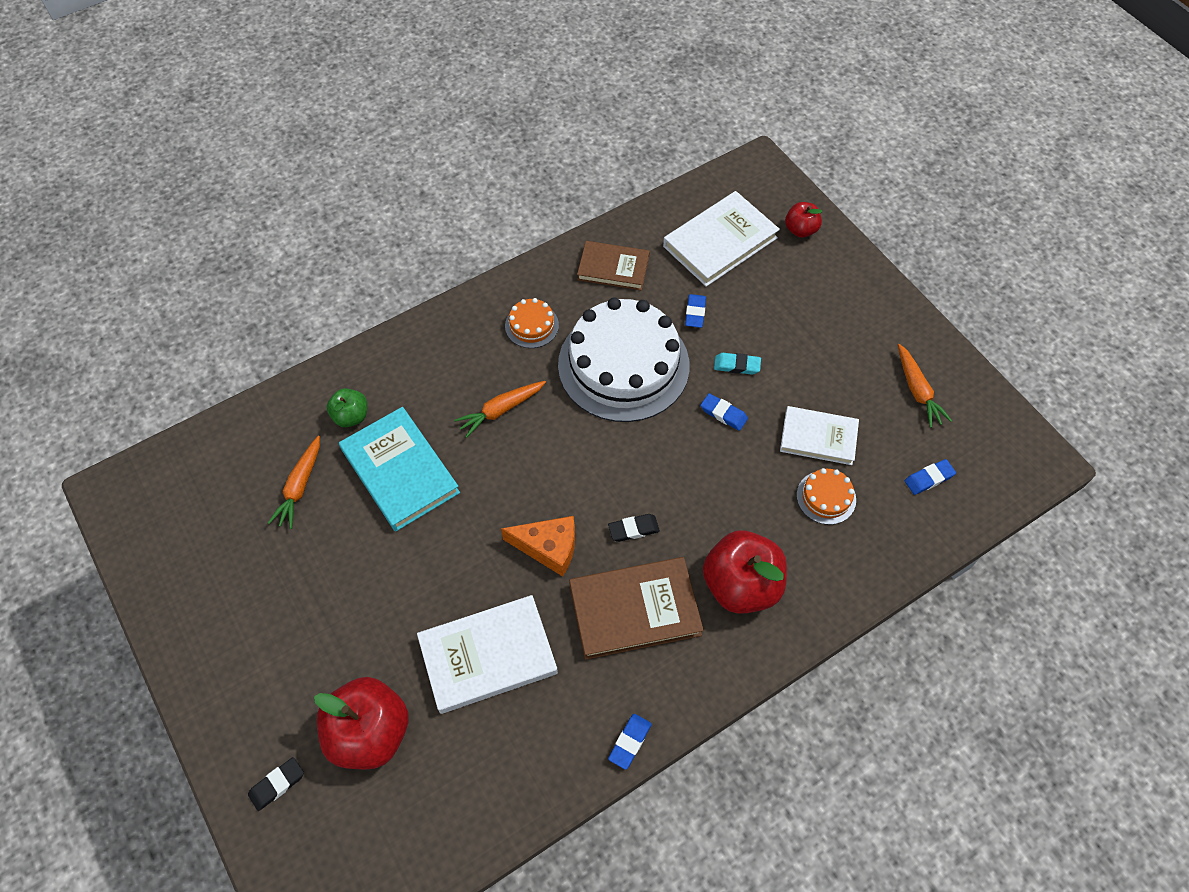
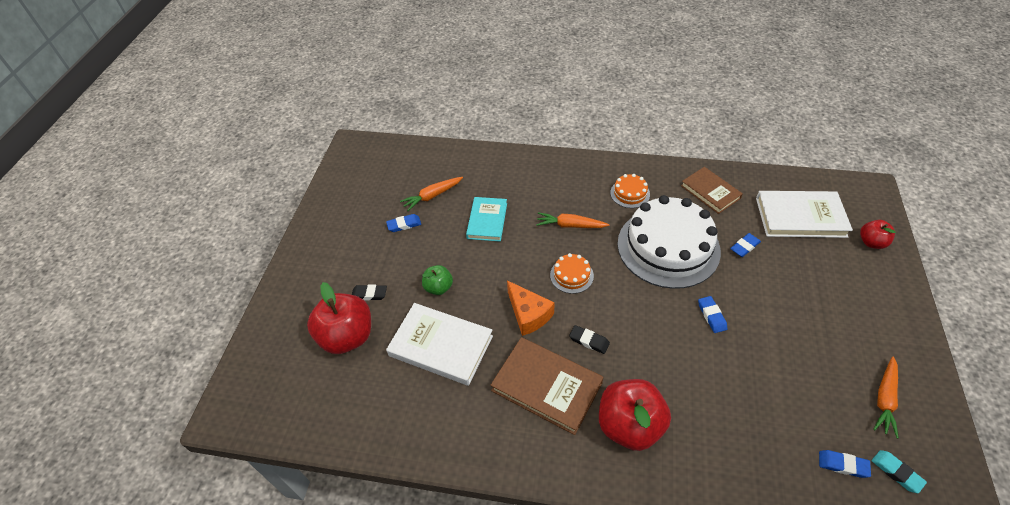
camera: 45 degrees right, 10 degrees down
black eraser [248,757,304,811] -> black eraser moved to [352,284,387,300]
green apple [326,388,367,427] -> green apple moved to [422,265,453,295]
turquoise book [339,407,460,532] -> turquoise book [466,197,507,242], size x0.66
blue eraser [608,714,652,770] -> blue eraser moved to [386,214,421,232]
turquoise eraser [714,353,761,375] -> turquoise eraser moved to [872,450,927,493]
white book [780,406,859,465] -> none
orange cake [797,468,856,525] -> orange cake moved to [550,253,594,294]

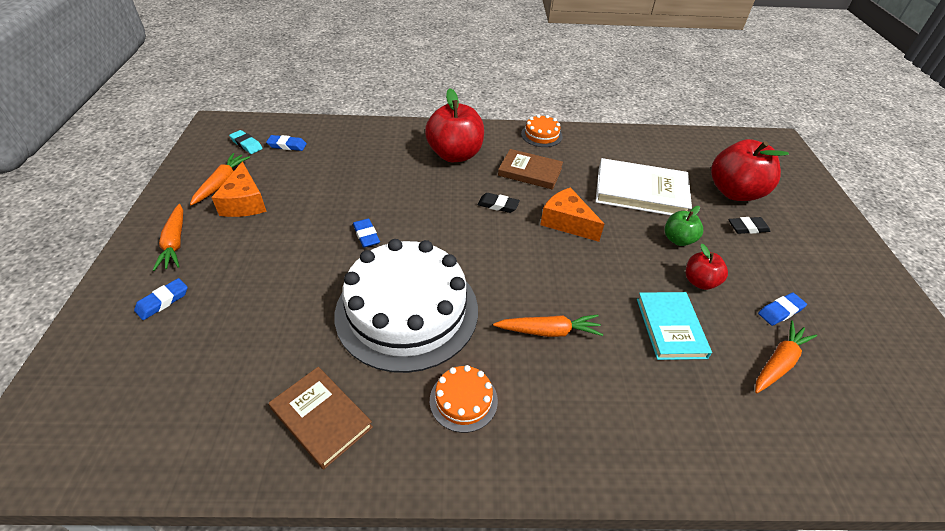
camera: 165 degrees right, 5 degrees down
brown book [491,337,603,435] -> brown book [498,149,563,190], size x0.66
orange cake [550,253,594,294] -> orange cake moved to [521,114,563,147]
blue eraser [730,233,761,257] -> blue eraser moved to [134,278,188,320]
white book [756,191,853,238] -> none
red apple [860,220,895,249] -> red apple moved to [686,244,728,290]
none -> orange carrot [153,204,183,271]
none -> orange cheese [211,162,267,217]

